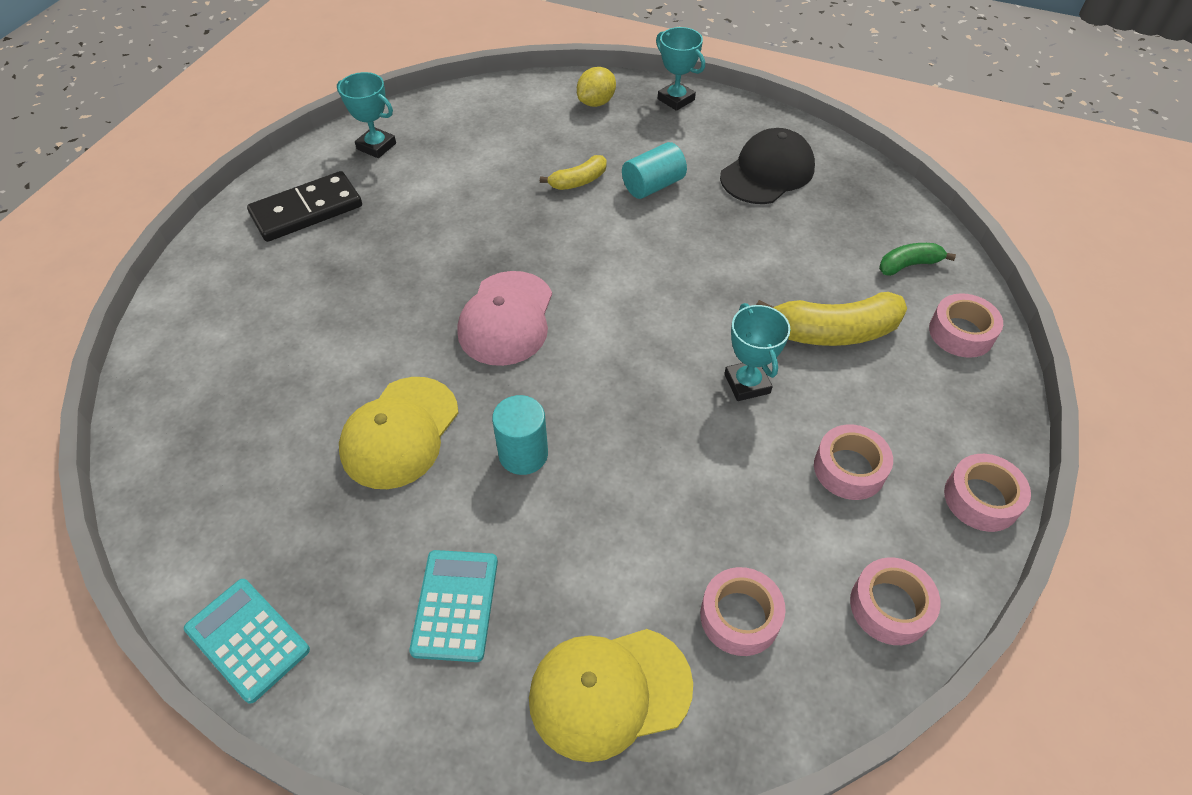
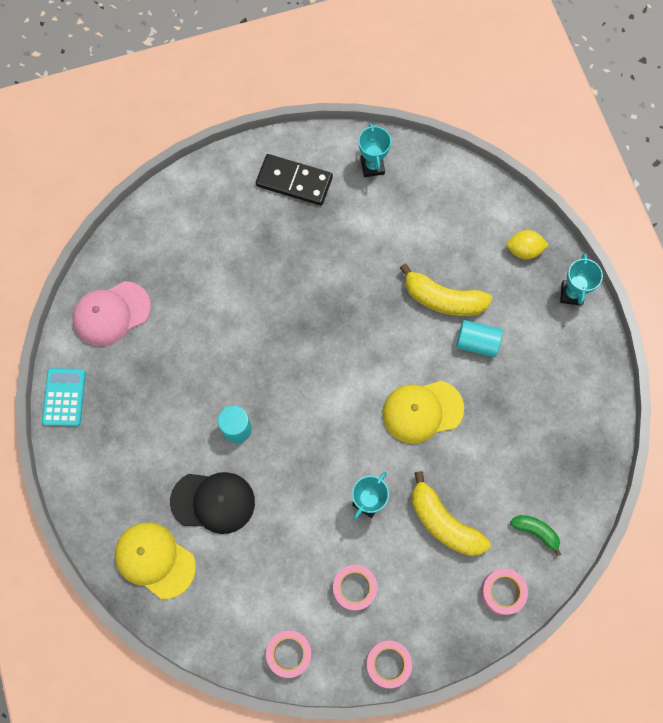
camera: 50 degrees right, 20 degrees up
yellow cap [339,377,459,489] -> yellow cap moved to [382,381,464,444]
turquoise calculator [409,550,498,662] -> none
pink cap [457,271,552,366] -> pink cap moved to [73,281,151,346]
yellow banana [540,155,607,190] -> yellow banana [400,264,492,316], size x1.77
pink tape [700,567,786,656] -> none
black cap [720,128,815,204] -> black cap moved to [170,472,255,534]

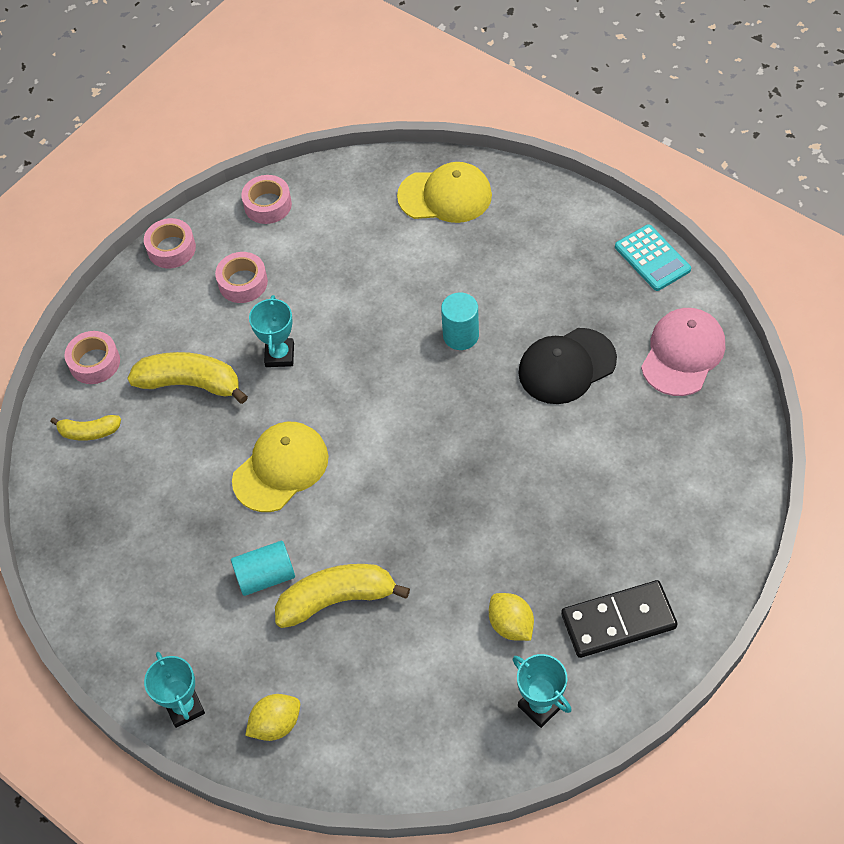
camera: 150 degrees right, 15 degrees down
black cap [170,472,255,534] -> black cap moved to [518,328,617,404]
green banana [510,515,561,556] -> yellow banana [50,415,121,441]
none -> yellow lemon [489,593,534,641]

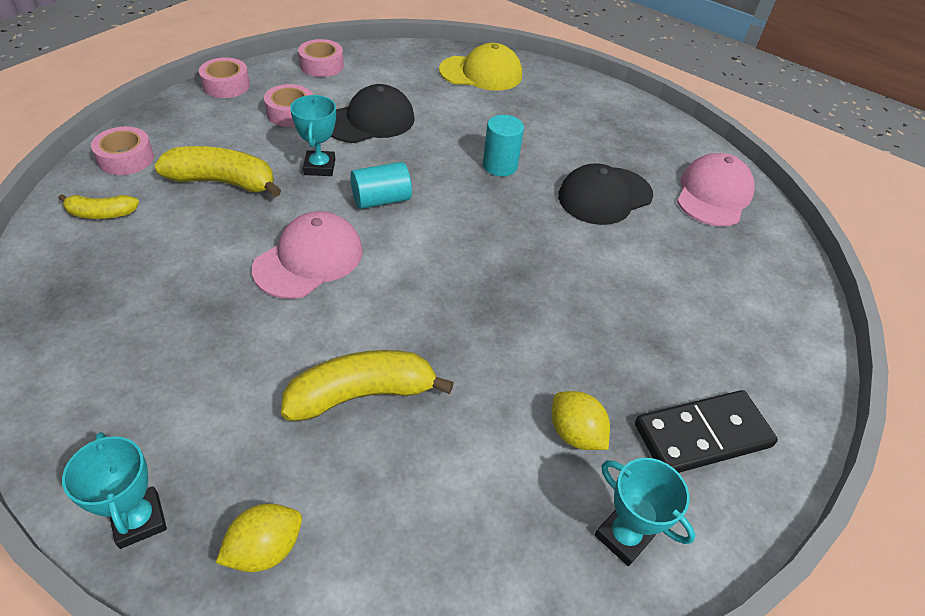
camera: 10 degrees left, 10 degrees down
turquoise cylinder [231,541,295,596] -> turquoise cylinder moved to [350,162,412,209]
yellow cap [232,422,328,512] -> pink cap [252,211,363,299]
turquoise calculator [615,224,691,291] -> none
none -> black cap [331,84,415,143]

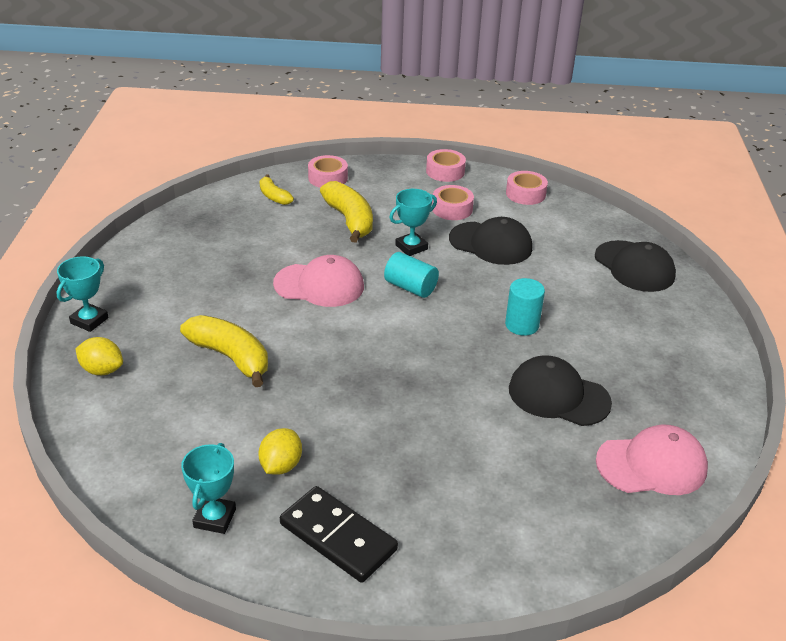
camera: 60 degrees right, 10 degrees down
yellow cap [439,43,522,91] -> black cap [595,240,676,292]

